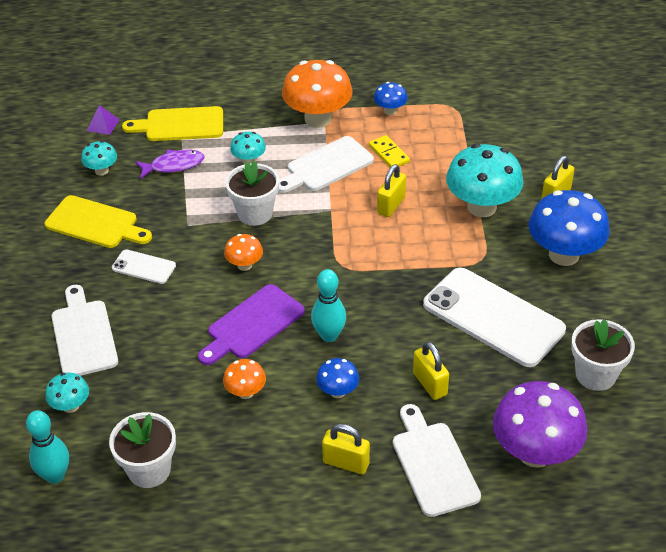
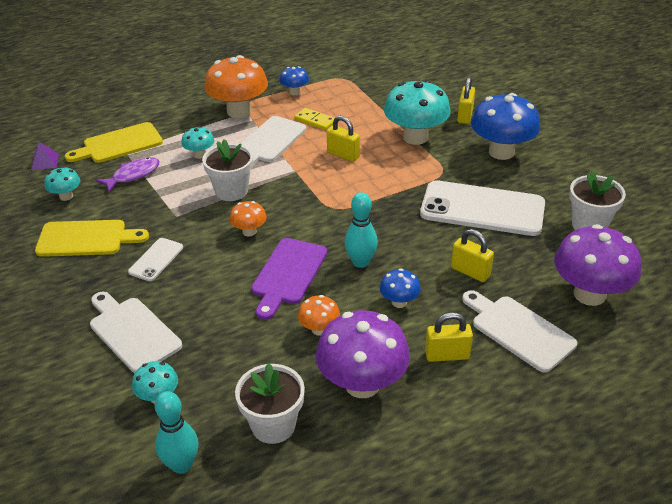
camera: 25 degrees left, 5 degrees down
white phone [112,249,176,284] -> white phone turned 60 degrees counterclockwise [128,238,183,281]
yellow padlock [377,164,406,217] -> yellow padlock turned 60 degrees counterclockwise [327,116,360,162]
none -> purple mushroom [316,310,410,398]

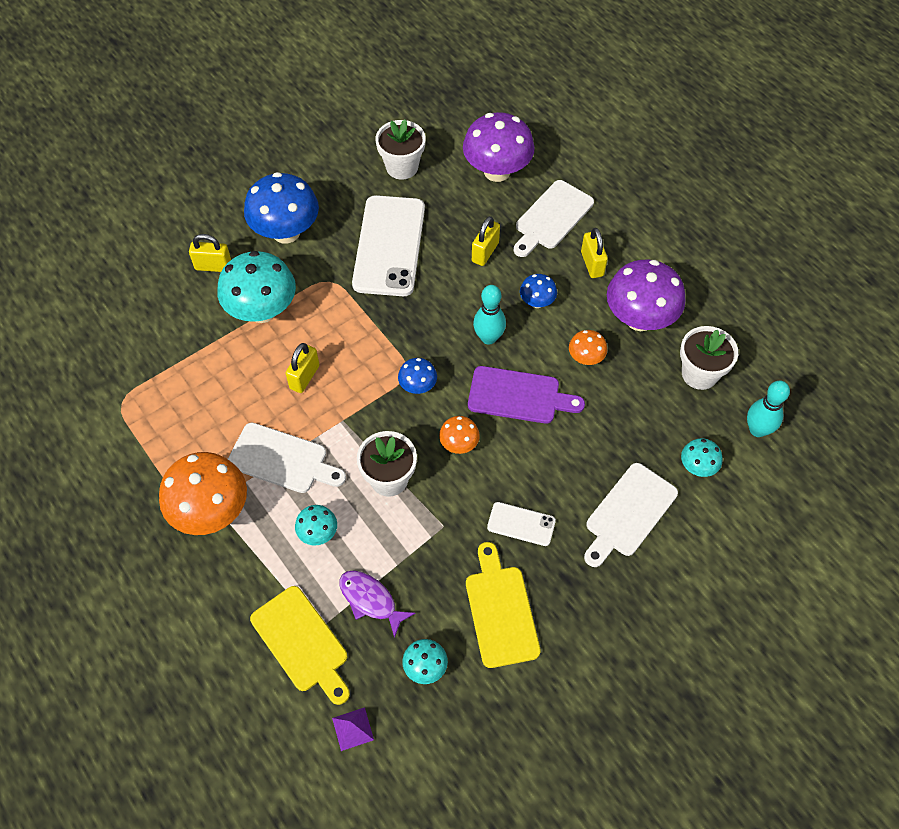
camera: 100 degrees left, 20 degrees up
blue mushroom [279,66,309,95] -> blue mushroom moved to [398,358,437,394]
yellow domino [294,108,335,130] -> none

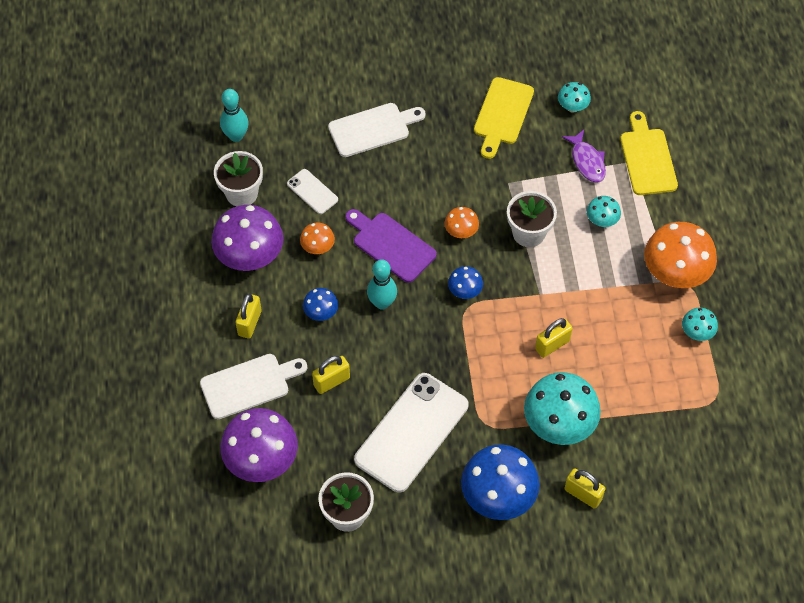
camera: 150 degrees left, 0 degrees up
white cutting board [228,422,346,493] -> none
purple pyramid [332,707,374,751] -> none
white phone [487,502,556,546] -> white phone moved to [287,169,338,214]
turquoise mushroom [681,438,722,477] -> turquoise mushroom moved to [682,308,718,341]

